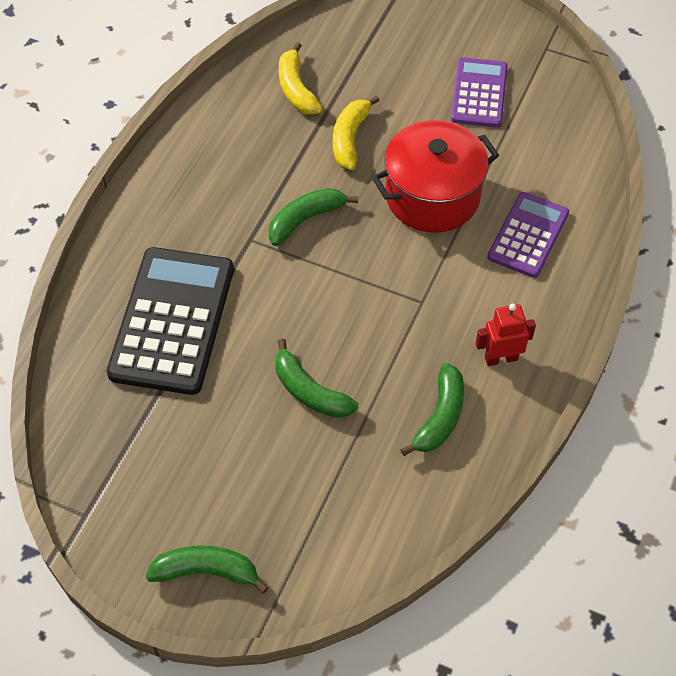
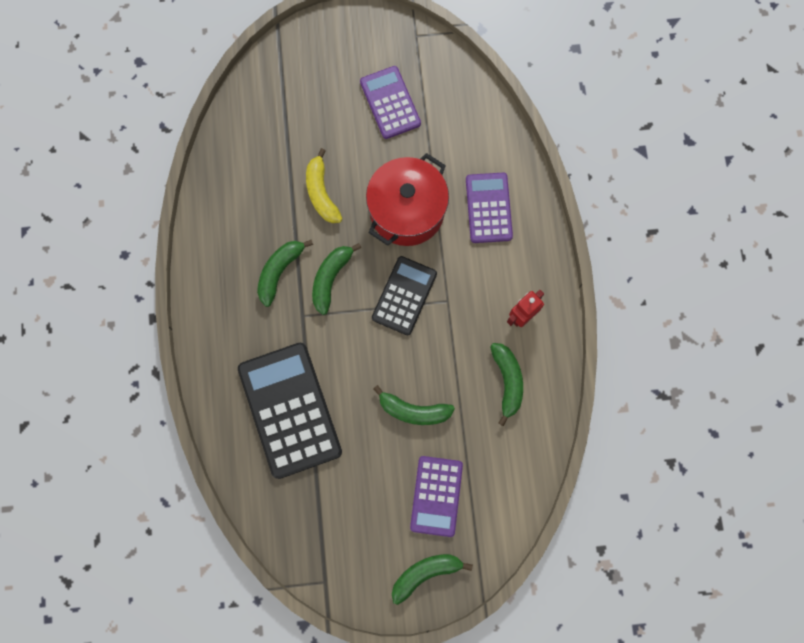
camera: 30 degrees left, 20 degrees up
yellow banana [279,42,323,115] -> none
none -> green banana [257,240,313,307]
none -> black calculator [372,256,437,335]
none -> purple calculator [410,456,463,537]

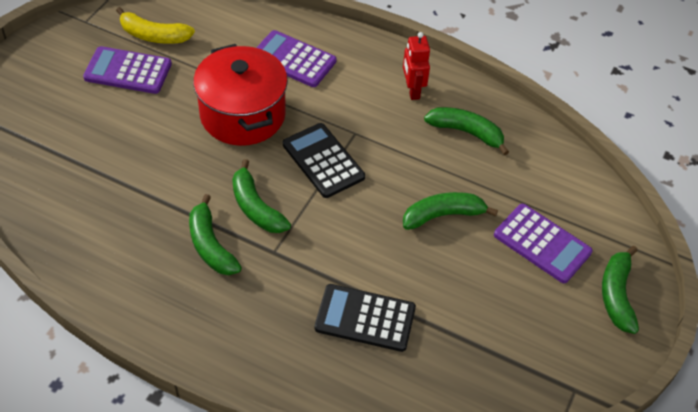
camera: 60 degrees left, 25 degrees down
black calculator [238,342,342,479] -> black calculator [314,284,416,352], size x0.61
yellow banana [306,148,342,223] -> yellow banana moved to [116,7,195,44]
green banana [373,385,455,425] -> green banana turned 150 degrees counterclockwise [403,192,498,230]

